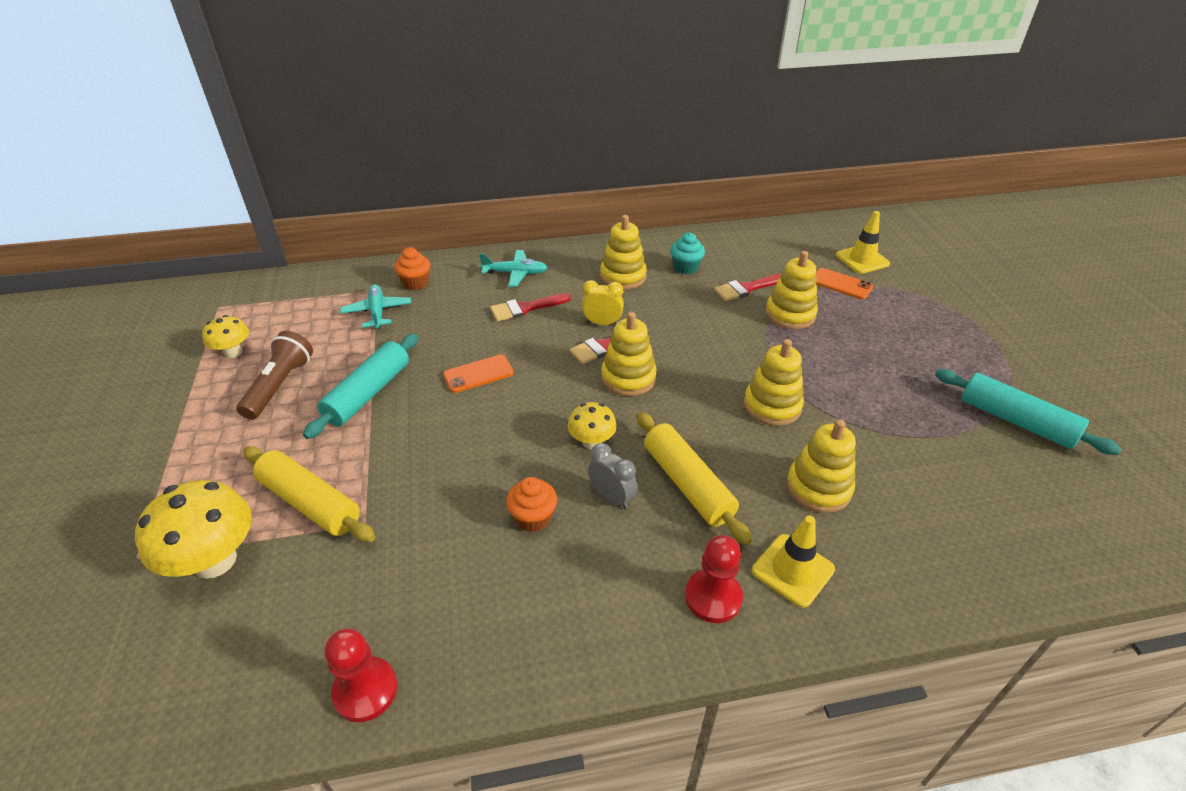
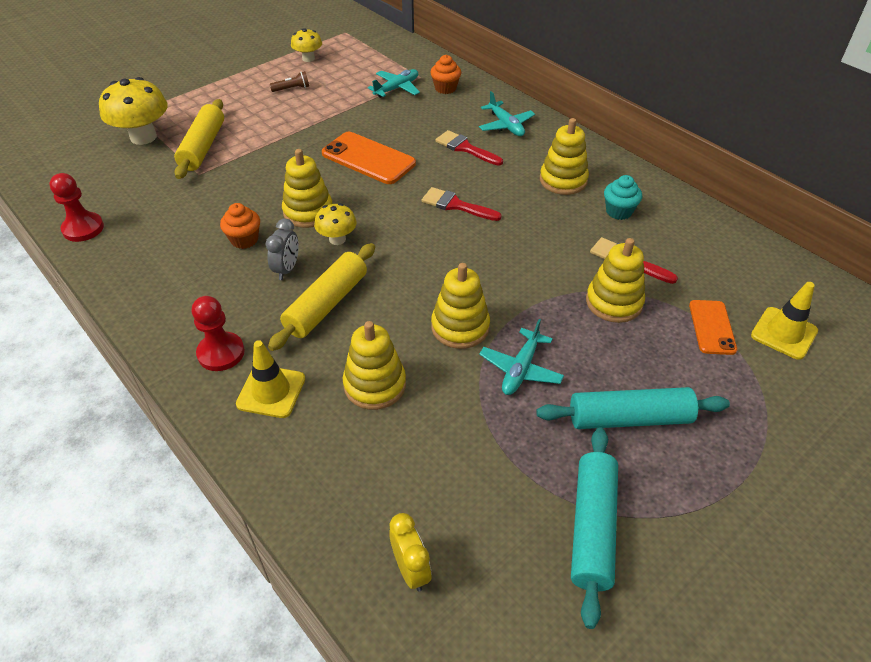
camera: 60 degrees right, 5 degrees up
brown flashlight [236,331,313,420] -> brown flashlight [270,71,309,92], size x0.54
turquoise rolling pin [303,333,418,439] -> turquoise rolling pin moved to [536,387,730,429]
orange phone [443,355,514,393] -> orange phone [322,132,416,184], size x1.64
yellow clock [582,280,624,325] -> yellow clock moved to [389,513,431,592]
yellow stacking toy [601,312,657,396] -> yellow stacking toy moved to [282,149,332,228]
none -> turquoise plane [479,319,564,395]

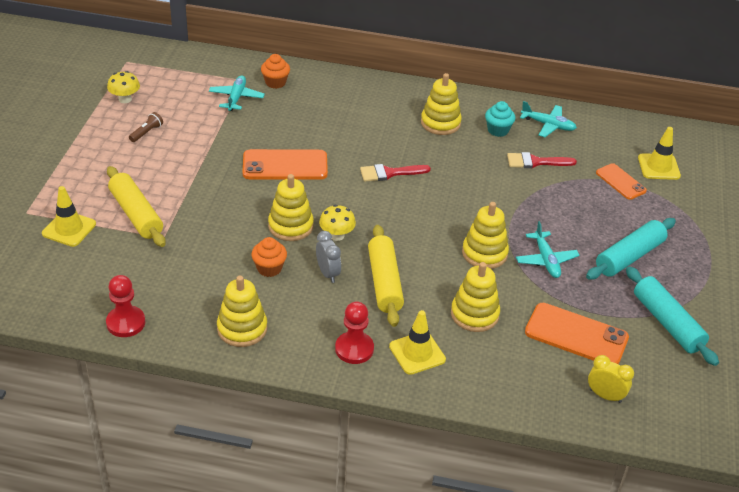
camera: 40 degrees left, 5 degrees down
yellow mushroom [99,77,168,145] -> yellow traffic cone [42,186,96,247]
red brush [435,130,503,166] -> none
turquoise plane [479,91,535,136] -> turquoise plane moved to [520,101,577,137]
yellow stacking toy [586,238,645,323] -> yellow stacking toy moved to [217,276,267,347]
none -> orange phone [525,303,629,364]

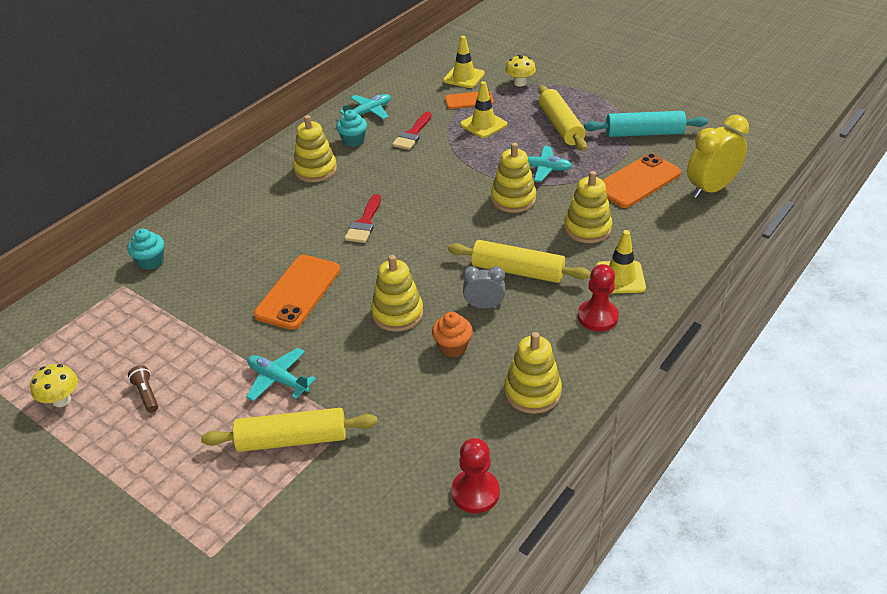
camera: 60 degrees left, 0 degrees up
yellow traffic cone [42,186,96,247] -> yellow traffic cone moved to [460,81,507,138]
turquoise plane [209,75,265,111] -> turquoise plane moved to [246,348,316,401]
orange cupcake [261,54,290,89] -> turquoise cupcake [127,228,164,270]
yellow mushroom [319,205,356,241] -> yellow mushroom moved to [505,55,536,86]
turquoise rolling pin [586,218,676,280] -> yellow rolling pin [538,85,587,151]
yellow clock [588,355,634,403] -> yellow clock [687,115,749,198], size x1.74

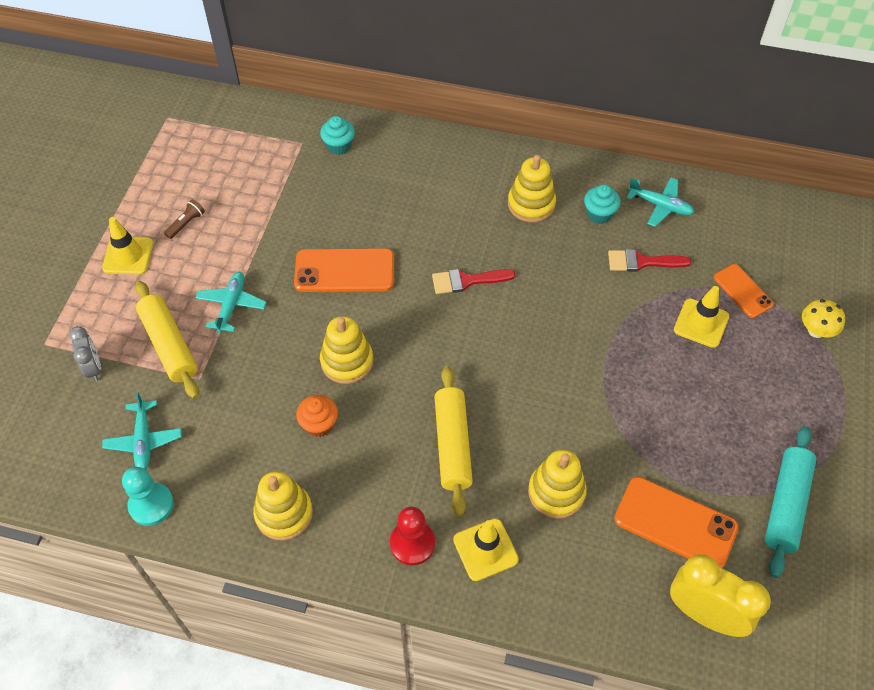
camera: 65 degrees right, 15 degrees up
yellow mushroom [30,364,78,407] -> none
yellow traffic cone [443,36,485,88] -> yellow traffic cone moved to [102,217,153,275]
red pawn [451,438,500,513] -> turquoise pawn [122,467,174,526]
grey clock [463,266,505,309] -> grey clock moved to [69,326,101,381]
yellow stacking toy [491,143,536,213] -> none
turquoise plane [510,146,572,182] -> turquoise plane moved to [102,392,182,470]
yellow rolling pin [538,85,587,151] -> none
turquoise rolling pin [584,111,708,137] -> turquoise rolling pin turned 45 degrees clockwise [765,426,816,578]

